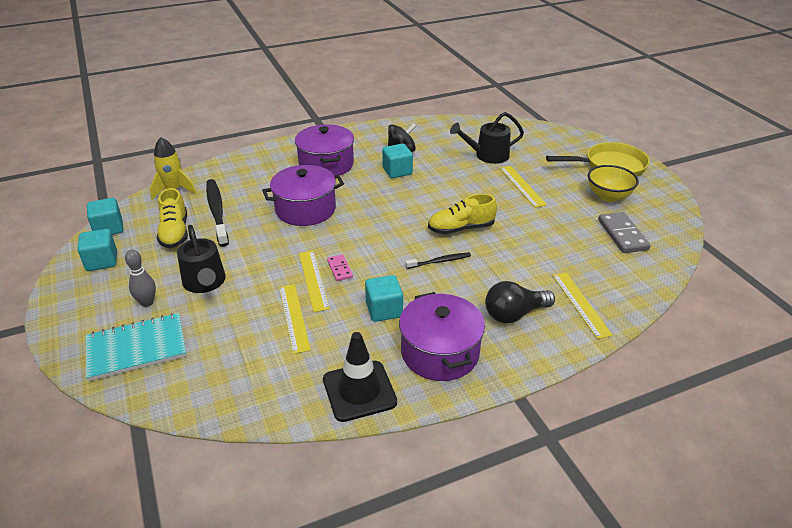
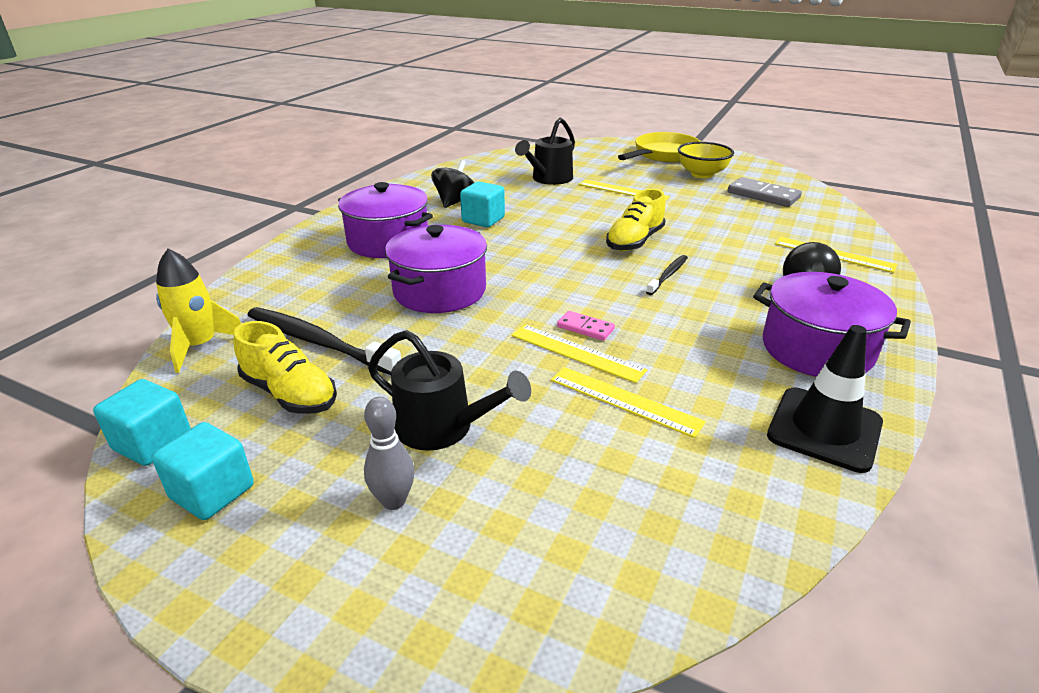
camera: 40 degrees left, 5 degrees down
turquoise notebook [86,313,186,381] -> none
turquoise cube [365,275,403,322] -> none

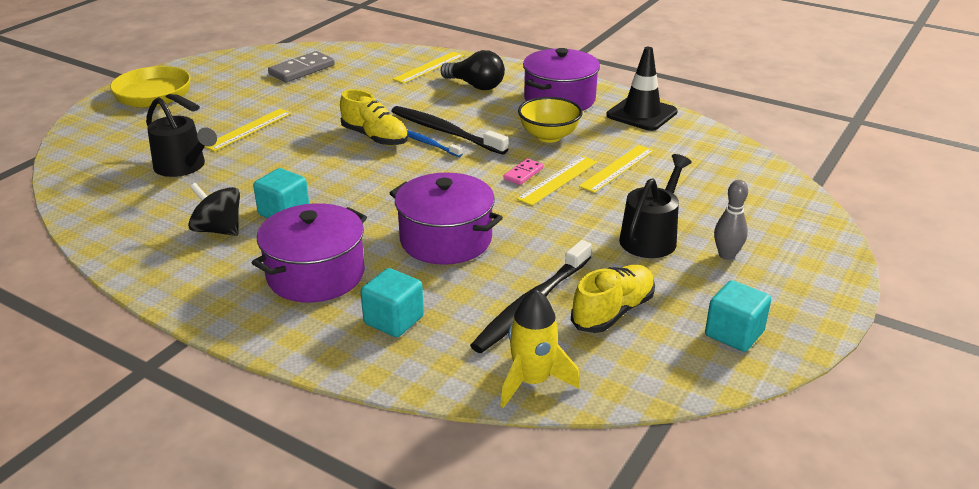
camera: 85 degrees left, 0 degrees up
turquoise cube [93,379,191,466] -> turquoise cube moved to [361,268,424,337]
black toothbrush [646,255,688,295] -> black toothbrush [392,106,508,155], size x1.88
yellow bowl [678,142,734,178] -> yellow bowl moved to [518,97,582,143]
none -> blue toothbrush [408,130,462,157]

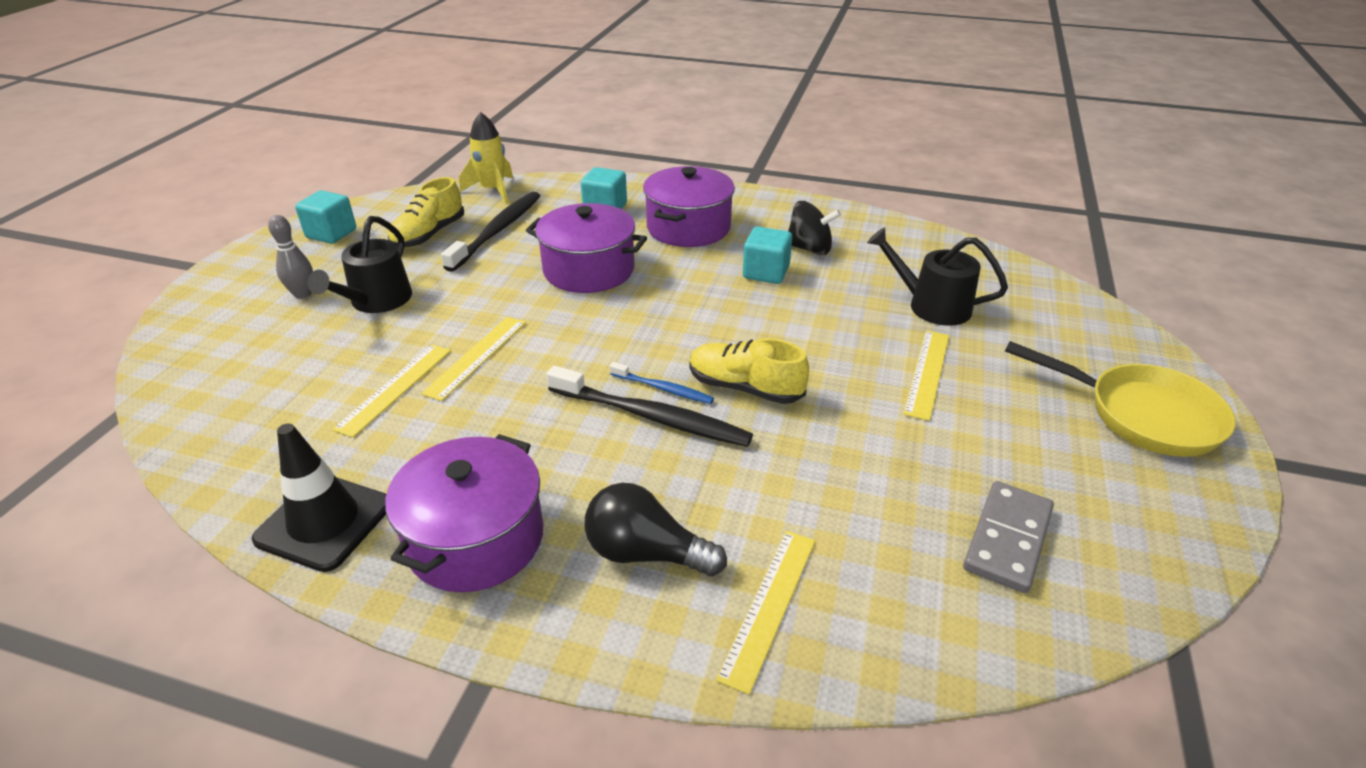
camera: 165 degrees right, 5 degrees up
pink domino [503,159,544,185] -> none
yellow bowl [518,97,582,143] -> none

